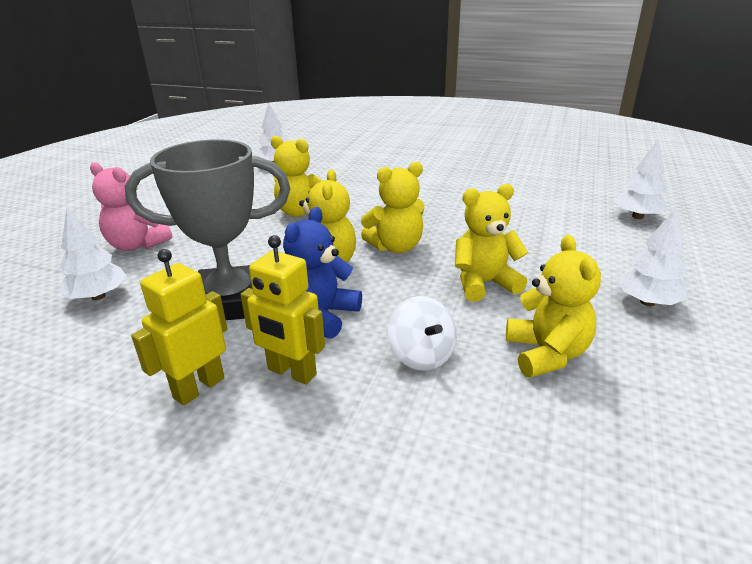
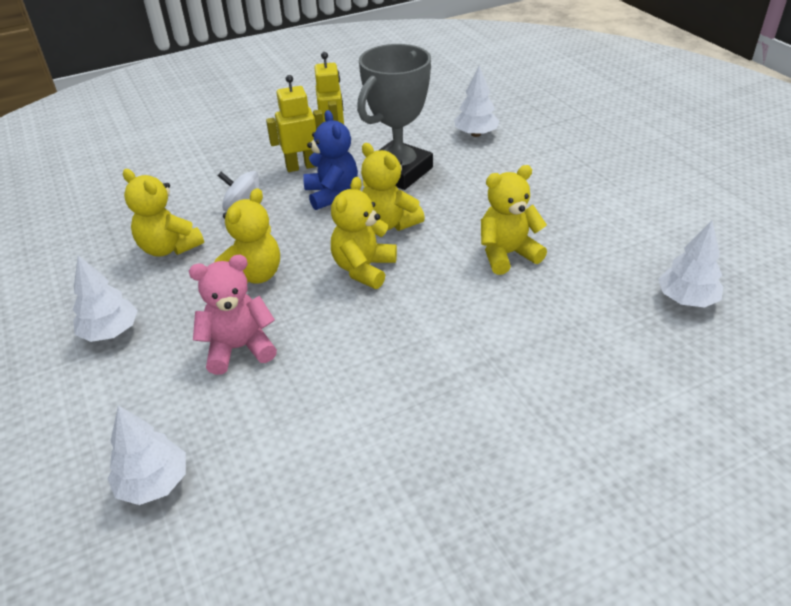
camera: 135 degrees right, 10 degrees up
pink teddy bear [90,162,172,251] -> pink teddy bear moved to [189,255,277,375]

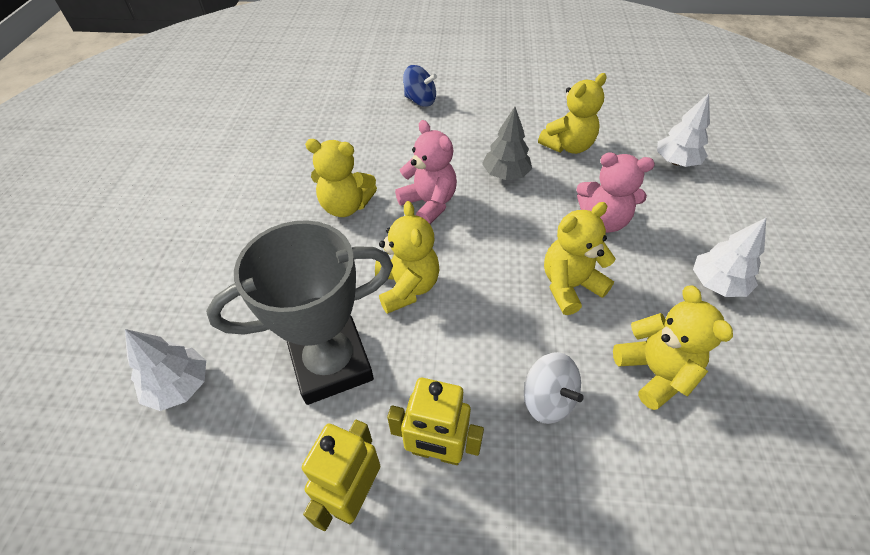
camera: 150 degrees left, 10 degrees up
blue teddy bear [303,110,358,210] -> none
yellow teddy bear [331,177,397,289] -> yellow teddy bear moved to [538,73,607,154]
white tree [658,220,723,308] -> none
none -> pink teddy bear [395,120,457,224]
none -> blue spinning top [403,65,437,107]
none -> grey tree [482,107,532,180]

